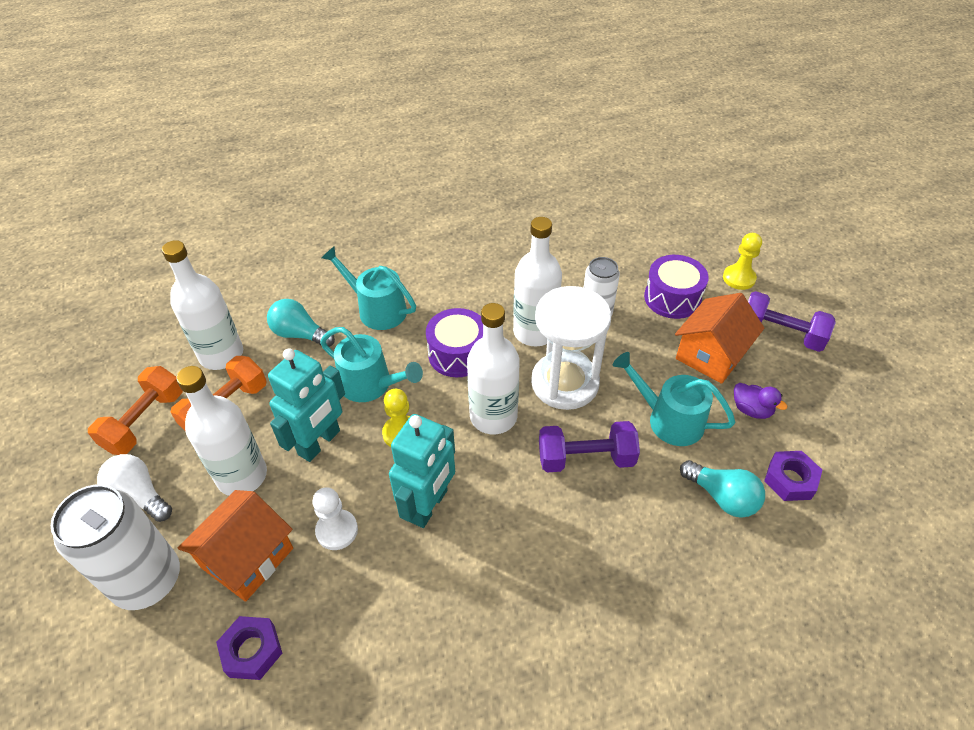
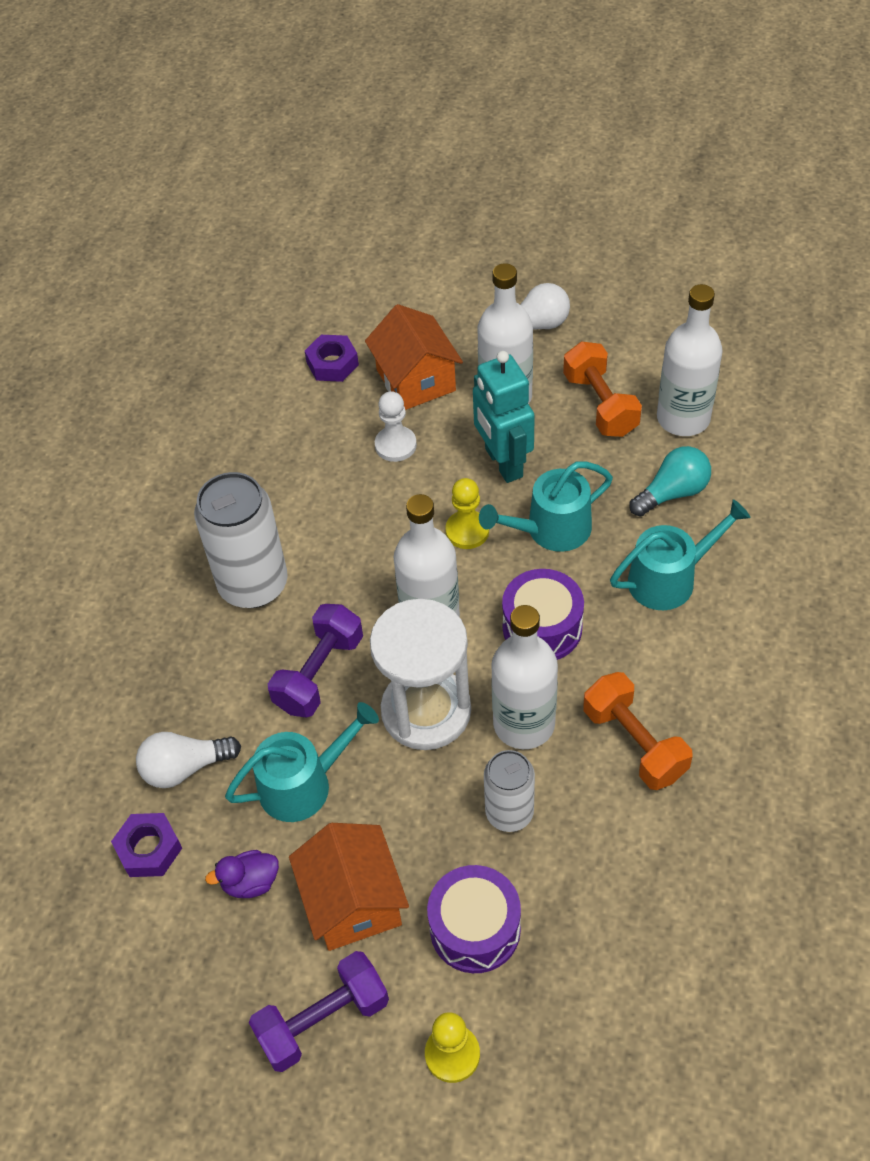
camera: 125 degrees right, 5 degrees up
white can [51,484,180,610] -> white can moved to [194,472,288,608]
orange dumbbell [88,366,183,455] -> orange dumbbell moved to [584,672,693,790]
turquoise robot [389,414,455,528] -> none
turquoise light bulb [680,460,765,518] -> white light bulb [136,732,241,788]

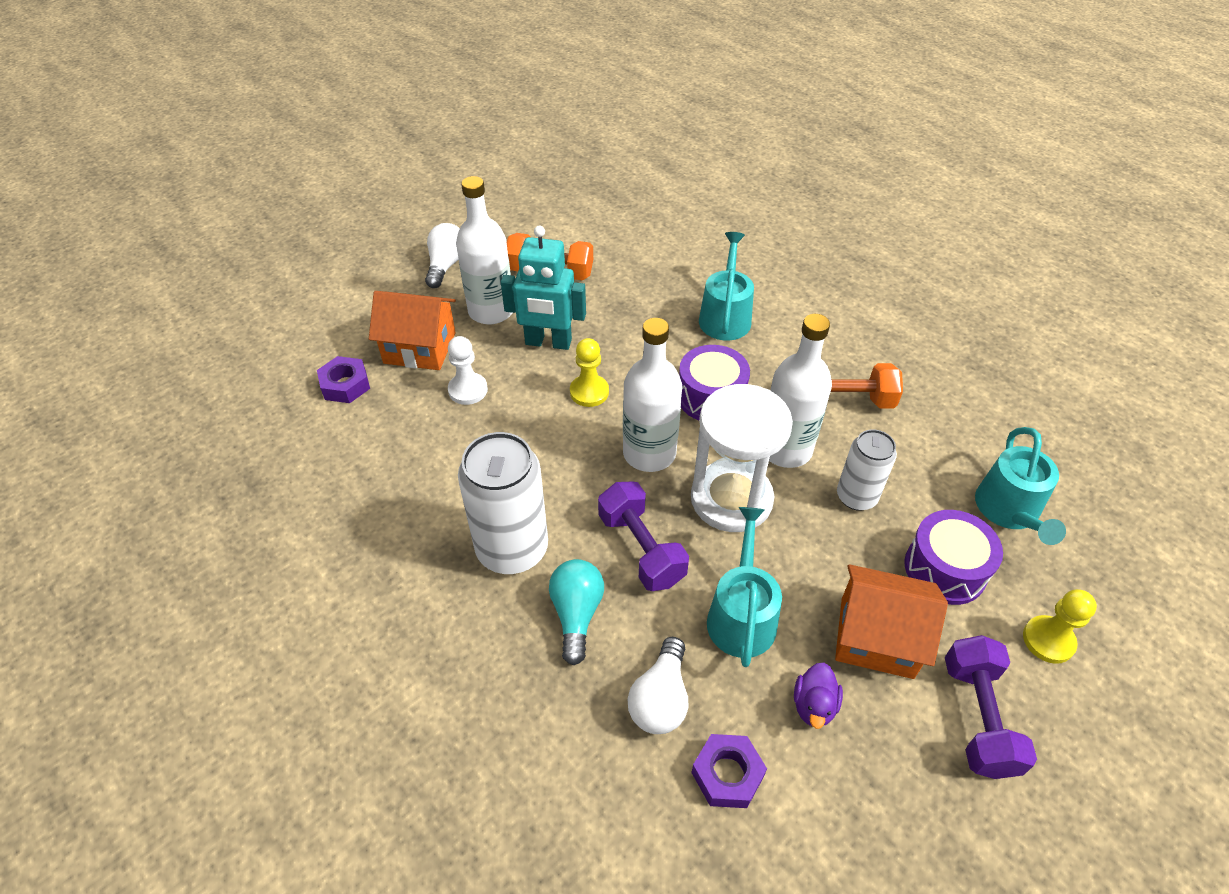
camera: 60 degrees left, 5 degrees down
turquoise watering can [479,461,613,552] -> turquoise watering can moved to [975,427,1066,545]
turquoise light bulb [629,446,711,516] -> turquoise light bulb moved to [549,559,604,665]
white bottle [657,284,723,436] -> none

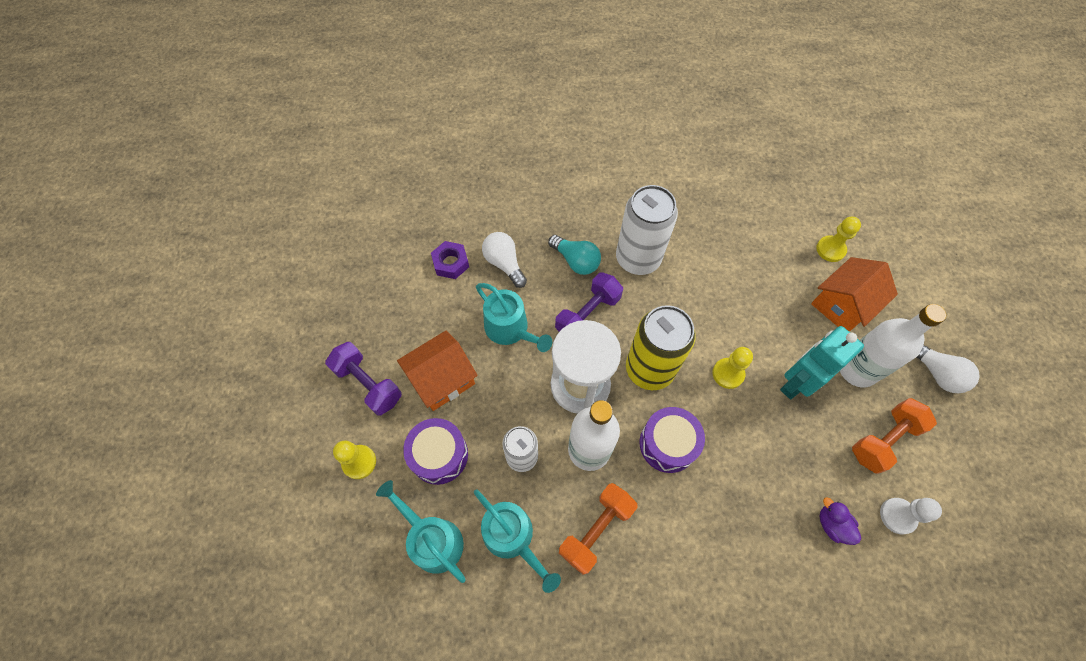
camera: 130 degrees right, 15 degrees up
purple nut [317,356,370,403] -> yellow pawn [816,217,861,262]
white pawn [448,336,488,405] -> white pawn moved to [880,498,942,535]
purple dumbbell [598,481,689,591] -> purple dumbbell turned 60 degrees counterclockwise [555,272,623,332]
white bottle [623,318,682,472] -> yellow can [626,305,696,390]
turquoise watering can [699,232,754,341] -> turquoise watering can moved to [474,489,561,593]
purple duck [794,662,843,729] -> purple duck moved to [820,497,861,545]

